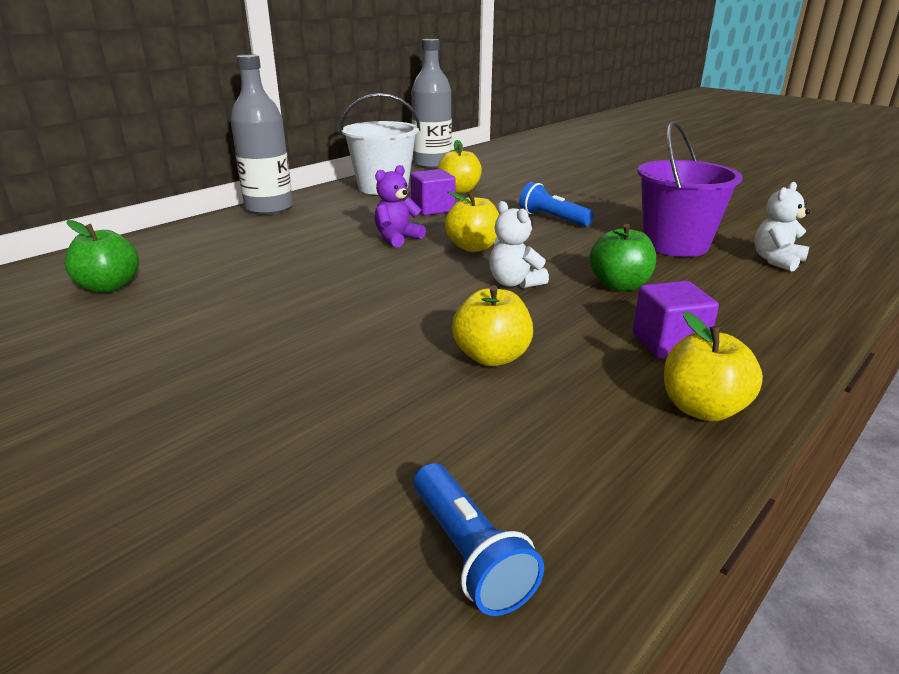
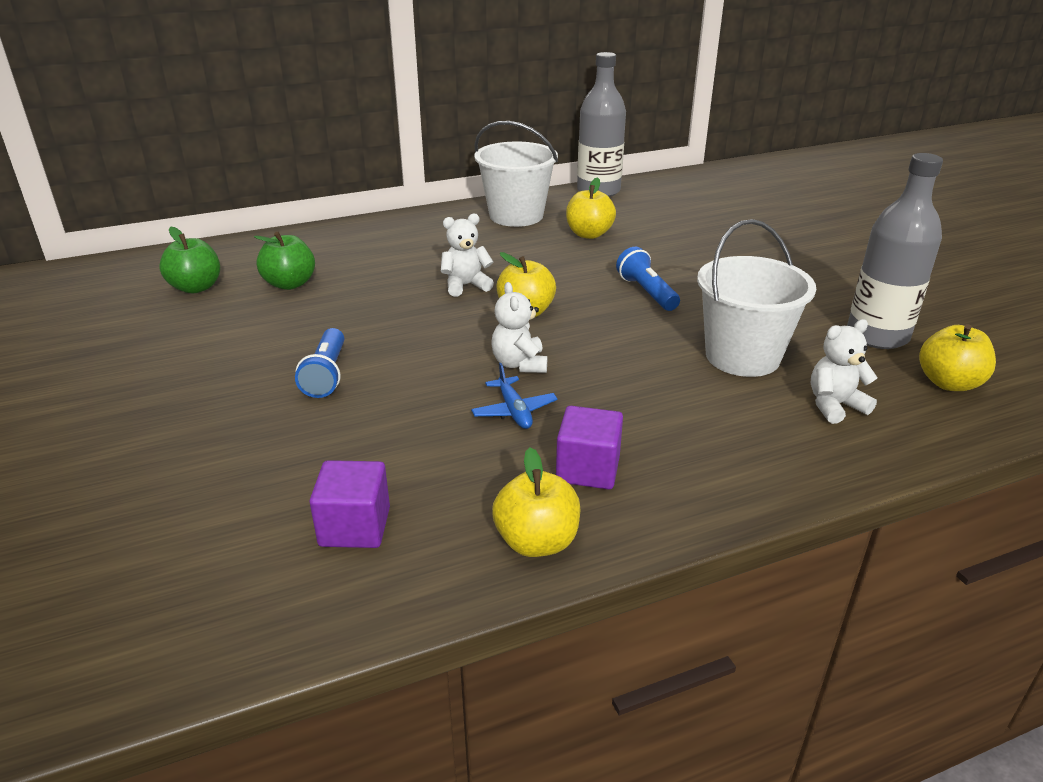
camera: 25 degrees right, 5 degrees up
grey bottle [230,54,293,215] -> grey bottle moved to [847,153,943,349]
purple teddy bear [375,165,426,248] -> white teddy bear [441,213,494,297]
purple cube [410,169,456,216] -> purple cube moved to [310,460,390,548]
blue flashlight [414,463,544,616] -> blue flashlight moved to [295,328,344,398]
yellow apple [452,285,533,366] -> yellow apple moved to [919,324,996,391]
green apple [590,224,656,291] -> green apple moved to [254,232,315,290]
purple bucket [637,121,743,257] -> white bucket [697,219,816,377]
none -> blue plane [471,363,558,429]

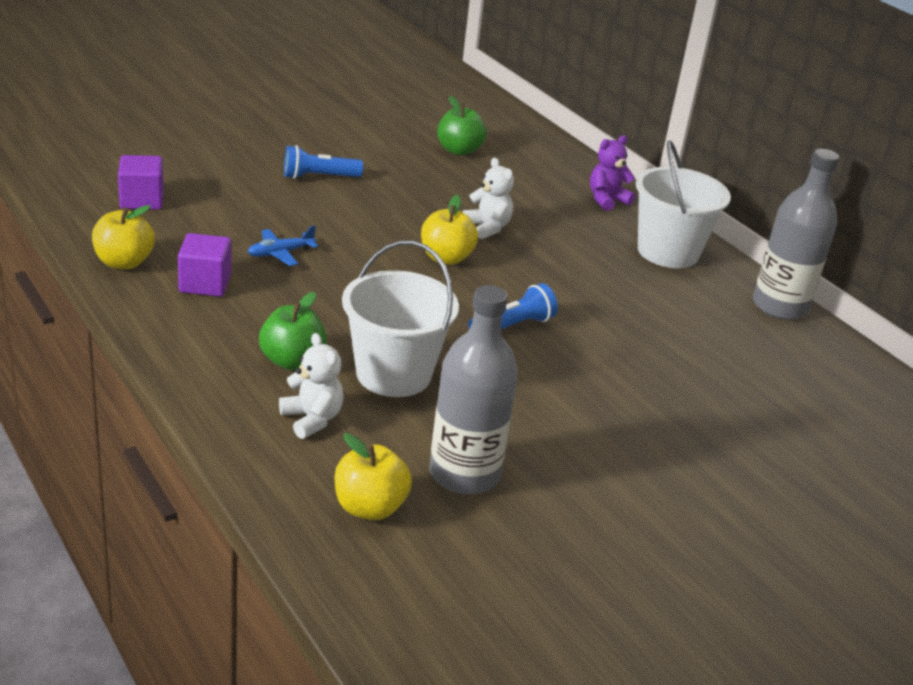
camera: 75 degrees right, 0 degrees up
green apple [159,227,220,293] -> green apple moved to [259,292,327,370]
white teddy bear [492,282,547,373] -> none
yellow apple [566,177,616,239] -> none
none -> purple teddy bear [590,135,635,211]

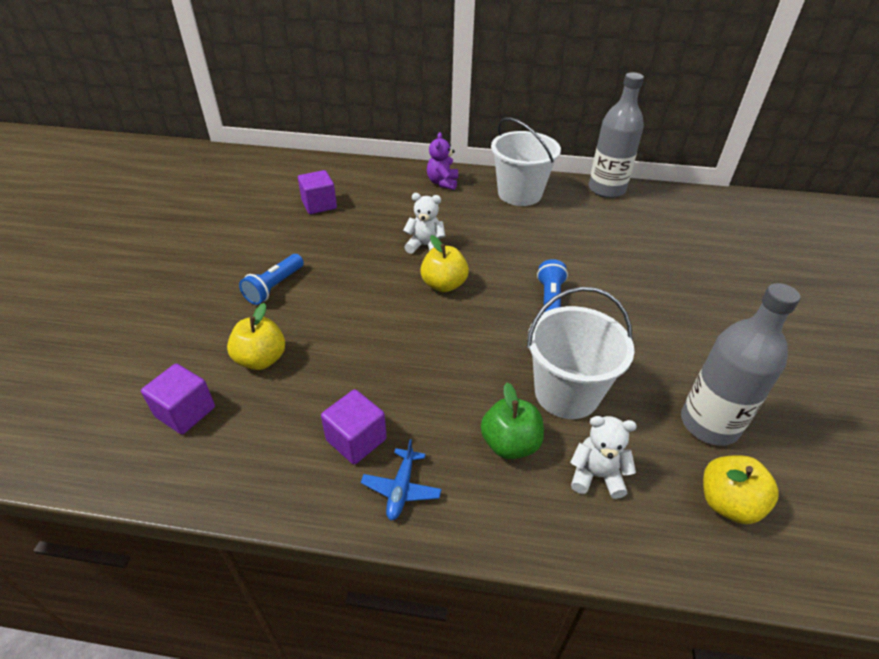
camera: 45 degrees left, 10 degrees up
yellow apple [92,205,155,269] -> yellow apple moved to [227,303,285,370]
blue plane [248,226,318,266] -> blue plane moved to [361,439,442,520]
green apple [437,96,486,155] -> purple cube [298,170,337,214]

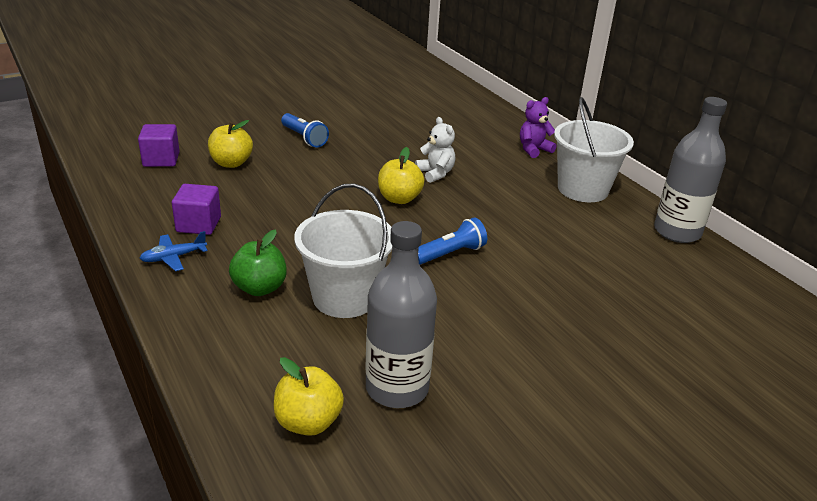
camera: 50 degrees right, 10 degrees down
blue flashlight [239,254,304,305] -> blue flashlight turned 120 degrees counterclockwise [281,113,329,148]
purple cube [298,170,337,214] -> none
white teddy bear [570,416,637,499] -> none

